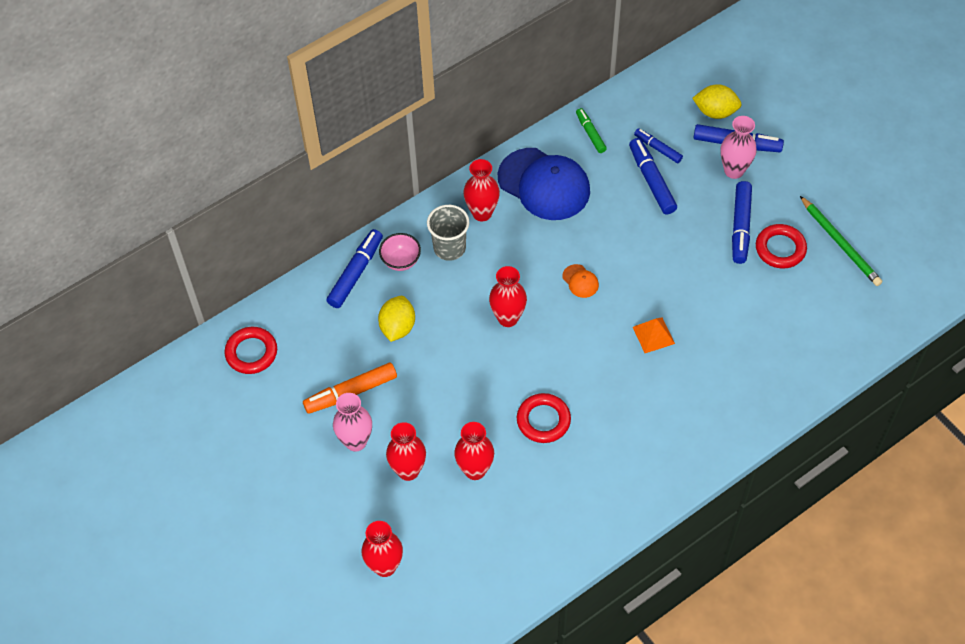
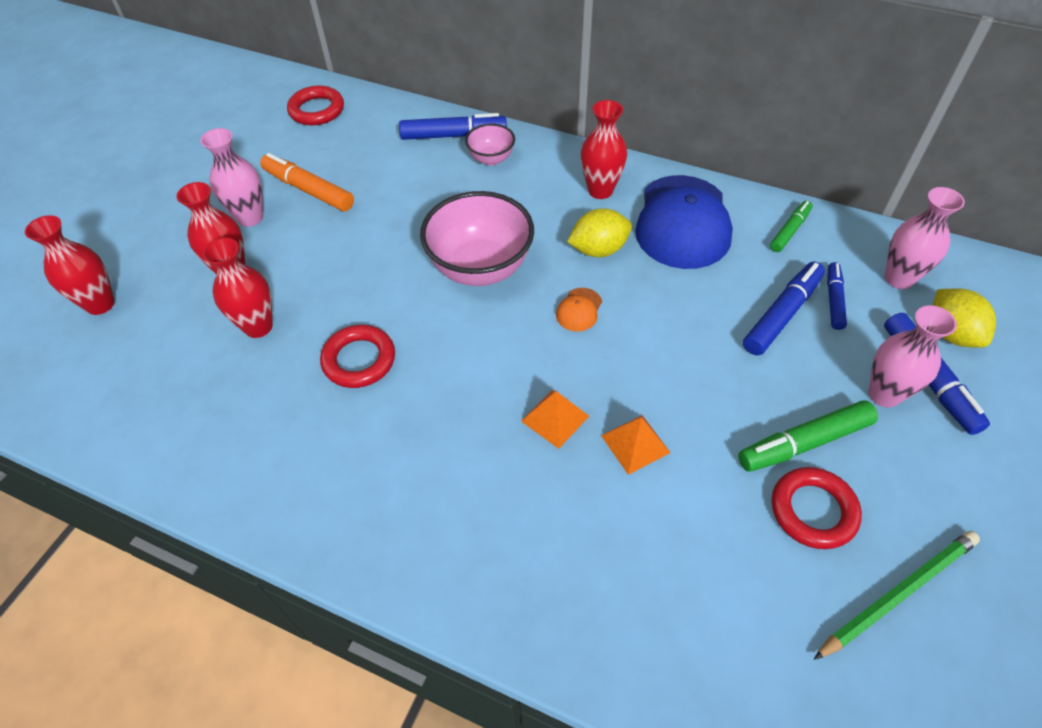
camera: 60 degrees right, 5 degrees down
yellow lemon [378,296,415,342] -> yellow lemon moved to [567,209,632,257]
grey cup [427,205,469,261] -> none
red vase [489,266,527,327] -> pink bowl [420,191,534,286]
blue marker [732,181,752,264] -> green marker [738,400,878,472]
green pencil [800,196,882,286] -> green pencil turned 150 degrees counterclockwise [814,531,980,660]
none -> orange pyramid [601,415,671,475]
none -> pink vase [885,187,965,289]

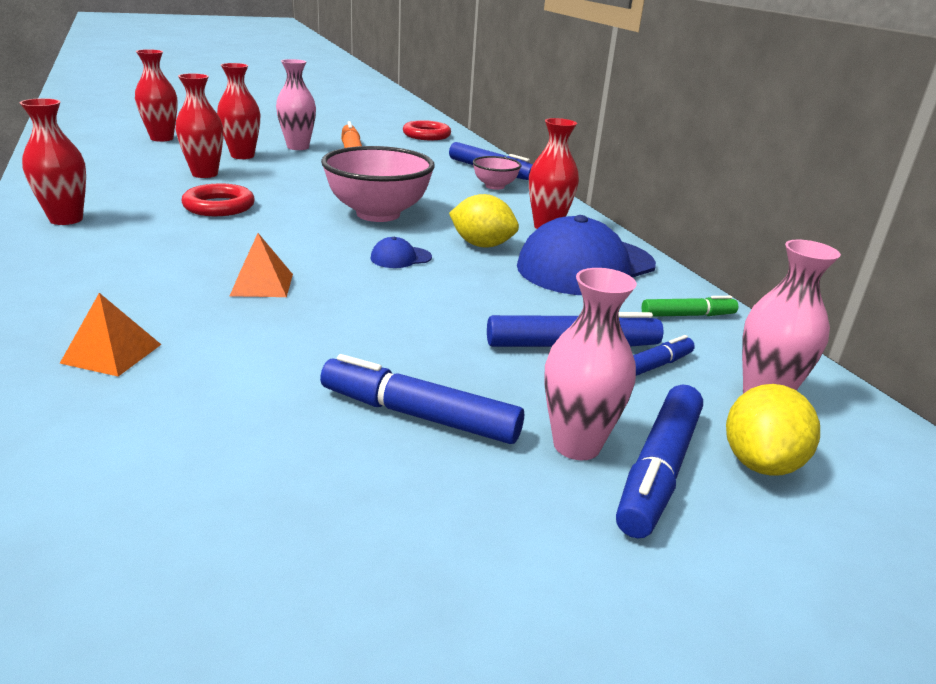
camera: 40 degrees right, 25 degrees down
orange cap [556,288,602,331] -> blue cap [370,237,432,268]
orange pyramid [601,415,671,475] -> orange pyramid moved to [60,293,162,377]
green marker [738,400,878,472] -> blue marker [320,354,524,444]
red ring [772,467,862,549] -> none
green pencil [814,531,980,660] -> none
none -> red vase [20,98,86,225]

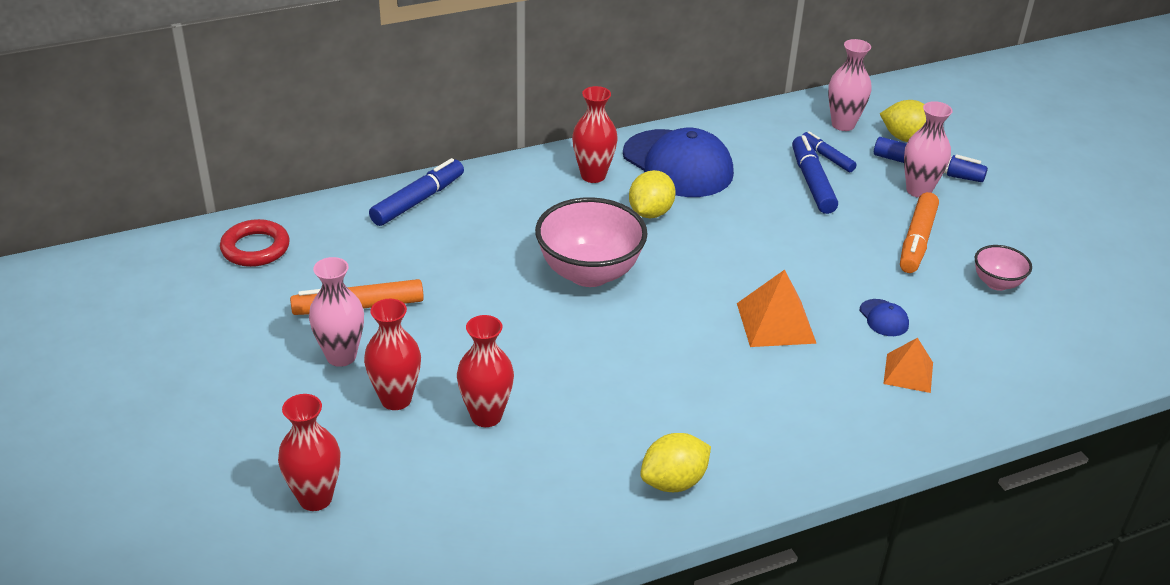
camera: 90 degrees left, 10 degrees up
red vase [20,98,86,225] -> yellow lemon [640,433,711,492]
red ring [181,184,255,216] -> none
orange pyramid [230,233,293,297] -> orange pyramid [737,270,817,347], size x1.50
blue marker [320,354,524,444] -> orange marker [900,192,939,273]
blue cap [370,237,432,268] -> blue cap moved to [859,299,909,336]
pink bowl [473,156,522,190] -> pink bowl moved to [975,245,1032,291]
green marker [642,296,738,317] -> none

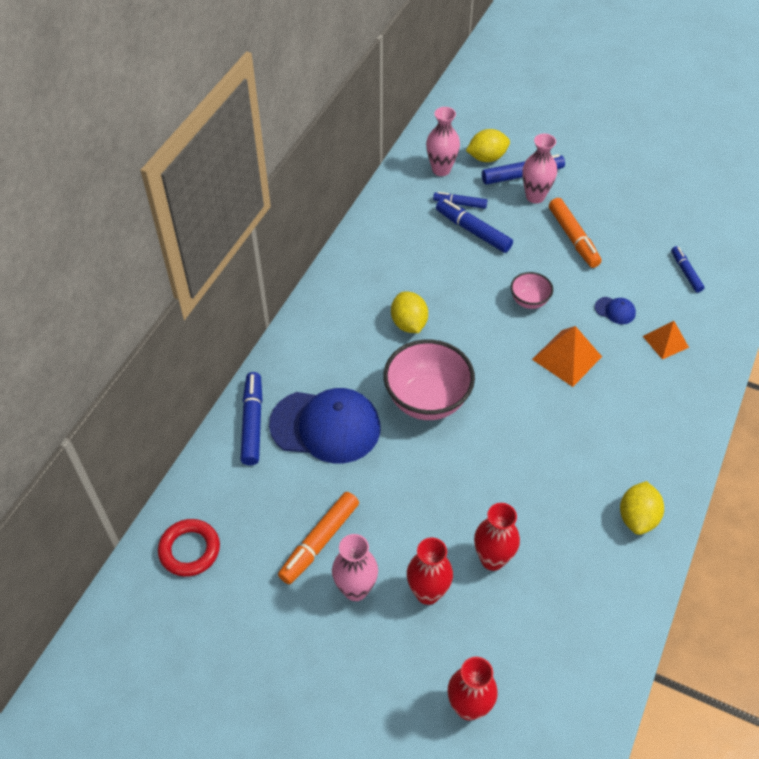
camera: 40 degrees left, 15 degrees up
red vase [572,86,618,183] -> none
blue cap [623,128,734,197] -> blue cap moved to [269,388,380,463]
pink bowl [975,245,1032,291] -> pink bowl moved to [511,272,553,309]
none -> blue marker [671,246,705,293]

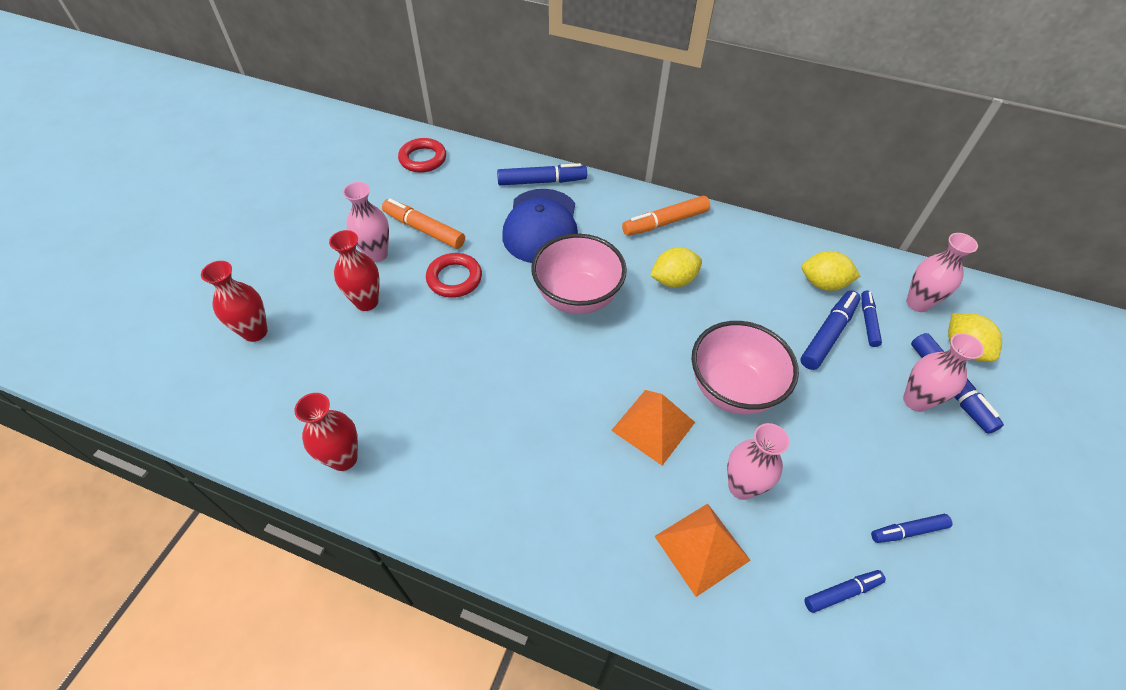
camera: 85 degrees right, 0 degrees up
red vase [474,503,520,571] -> red vase moved to [294,393,358,471]
pink bowl [511,272,553,309] -> pink bowl [692,321,799,415], size x1.95
orange marker [549,198,602,268] -> orange marker moved to [622,196,710,236]
blue cap [595,297,636,324] -> pink vase [727,423,790,500]
yellow lemon [620,481,664,535] -> yellow lemon moved to [802,251,860,291]
orange pyramid [643,321,689,359] -> orange pyramid [655,504,751,597], size x1.50
none -> red ring [426,253,482,298]
none -> blue marker [871,514,953,543]

